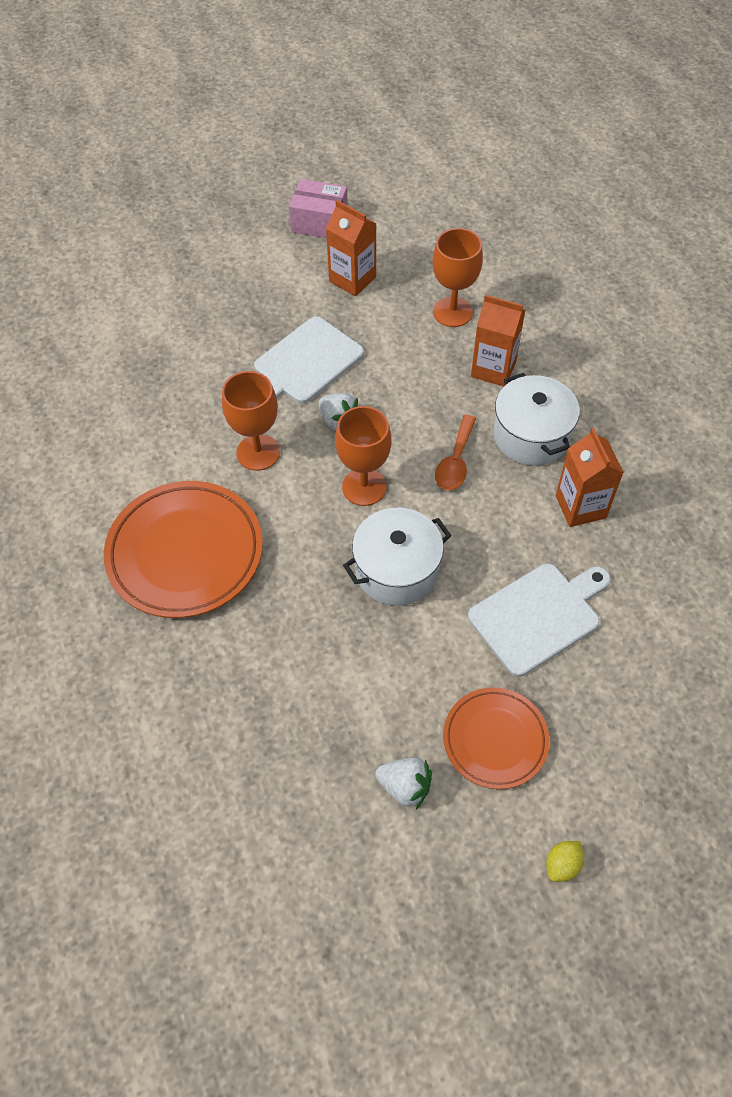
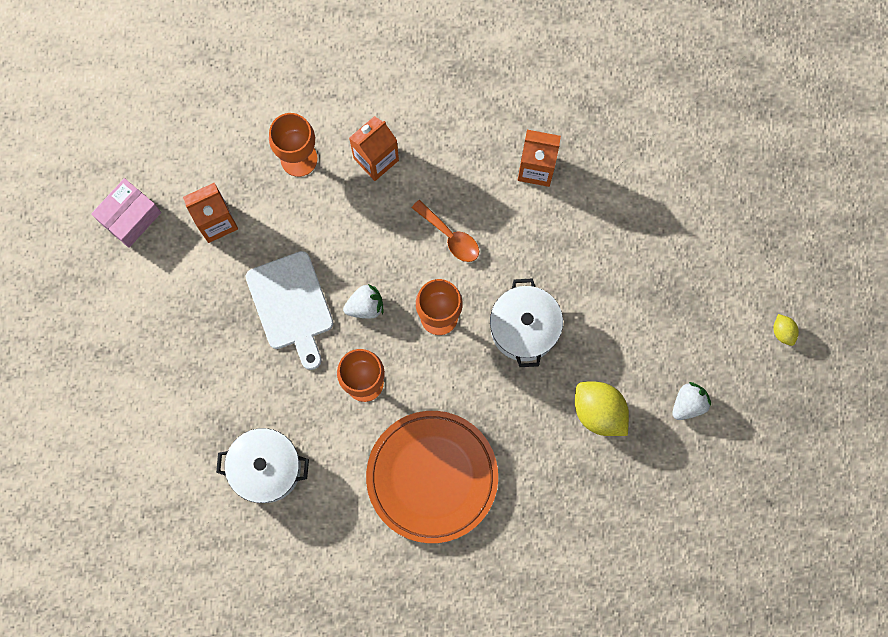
camera: 65 degrees left, 20 degrees up
orange plate [443,687,549,789] -> none
white cutting board [468,564,611,677] -> none
white pot [493,373,580,466] -> white pot moved to [216,428,309,503]
none -> yellow lemon [575,381,629,436]

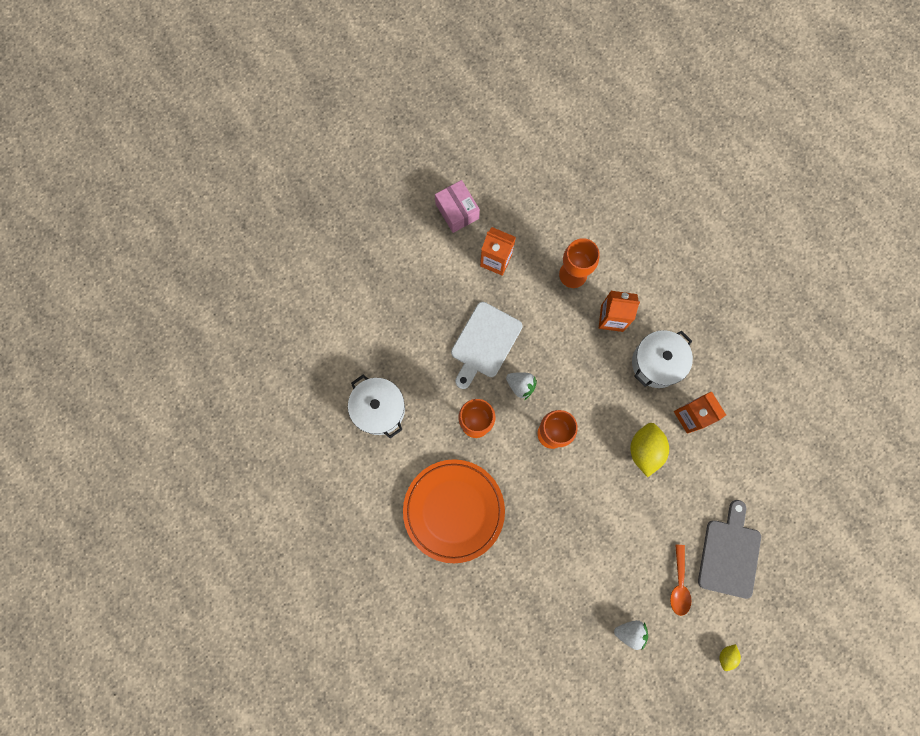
camera: 50 degrees right, 0 degrees up
pink box [91,178,161,248] -> pink box turned 60 degrees clockwise [435,180,480,233]
orange spoon [412,200,479,262] -> orange spoon moved to [670,545,691,616]
white pot [490,278,563,367] -> white pot moved to [632,330,693,388]
yellow lemon [575,381,629,436] -> yellow lemon moved to [630,423,669,477]
none -> grey cutting board [698,500,761,599]

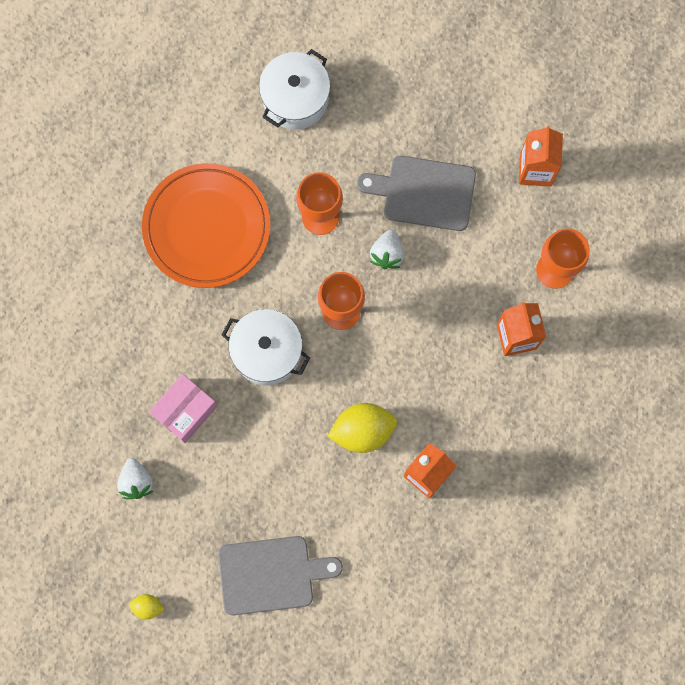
camera: 70 degrees right, 0 degrees up
pink box [435,180,480,233] -> pink box moved to [149,374,218,443]
white cutting board [451,302,523,389] -> grey cutting board [357,156,476,231]
white pot [632,330,693,388] -> white pot moved to [222,309,310,385]
orange spoon [670,545,691,616] -> none

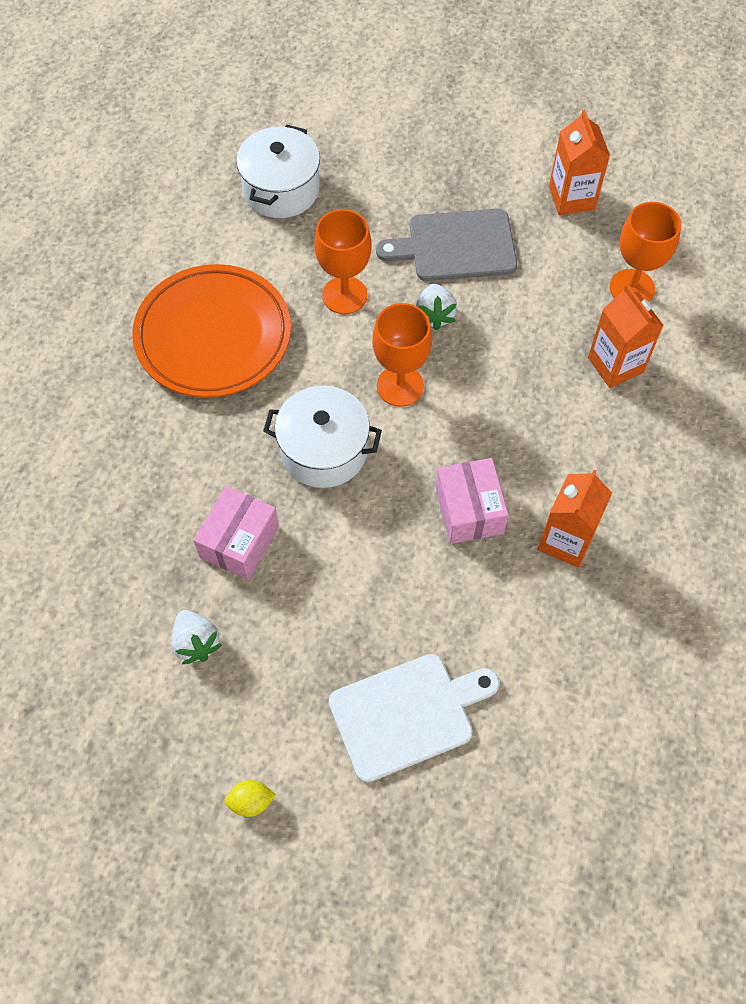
camera: 15 degrees left, 15 degrees down
grey cutting board [218,536,343,616] -> white cutting board [329,654,500,782]
yellow lemon [327,403,397,453] -> pink box [436,458,509,544]

